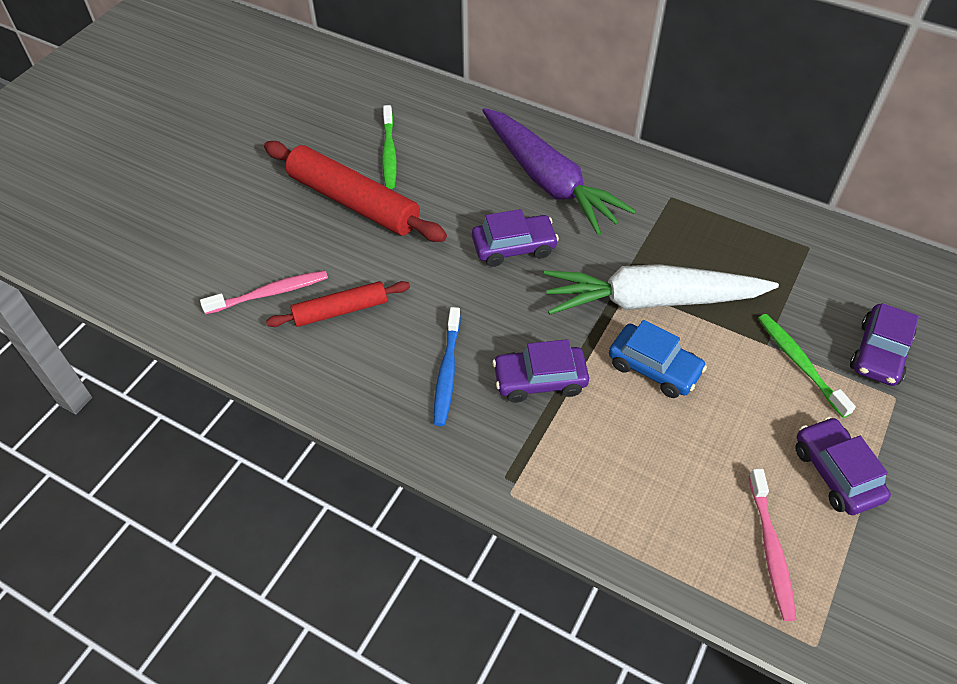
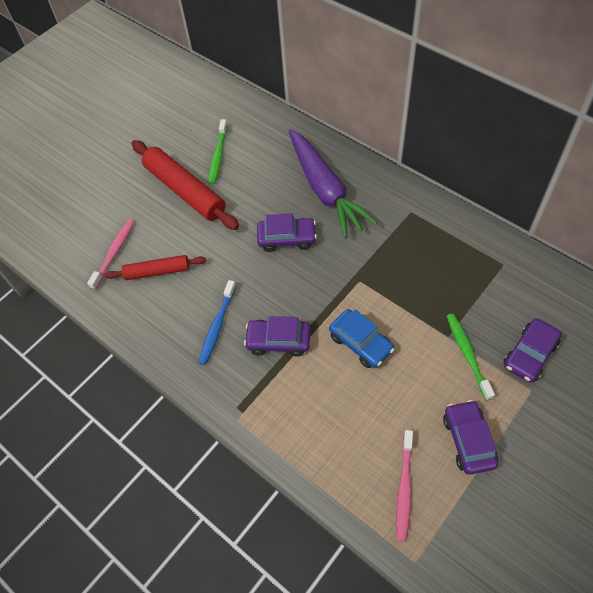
camera: 15 degrees right, 5 degrees up
pink toothbrush [200,270,328,314] -> pink toothbrush turned 60 degrees counterclockwise [87,219,134,290]
white carrot [544,264,779,315] -> none

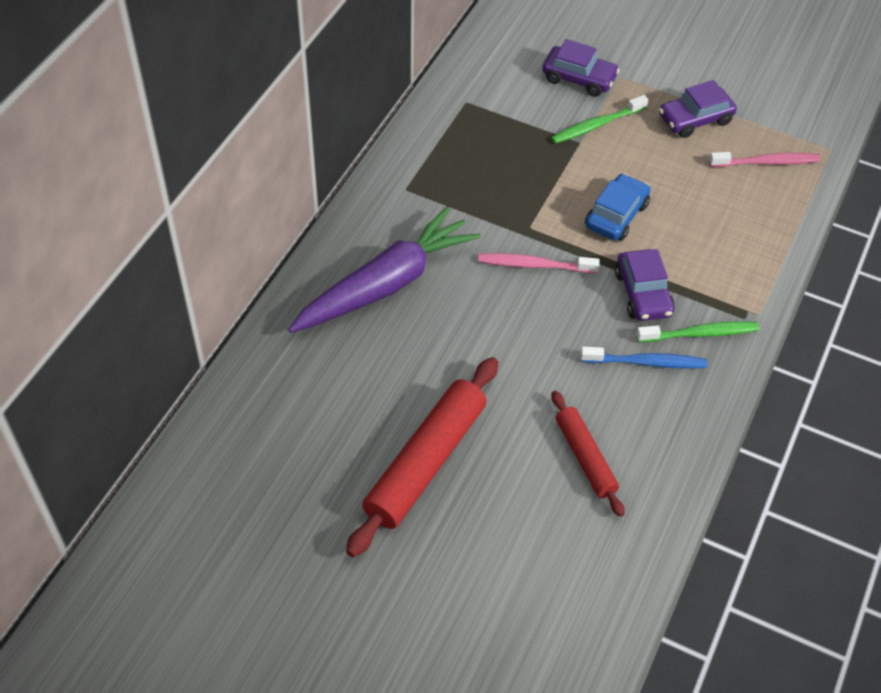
camera: 110 degrees left, 5 degrees down
pink toothbrush [87,219,134,290] -> pink toothbrush moved to [478,253,600,273]
green toothbrush [209,119,228,184] -> green toothbrush moved to [636,321,759,342]
purple car [257,213,317,252] -> none

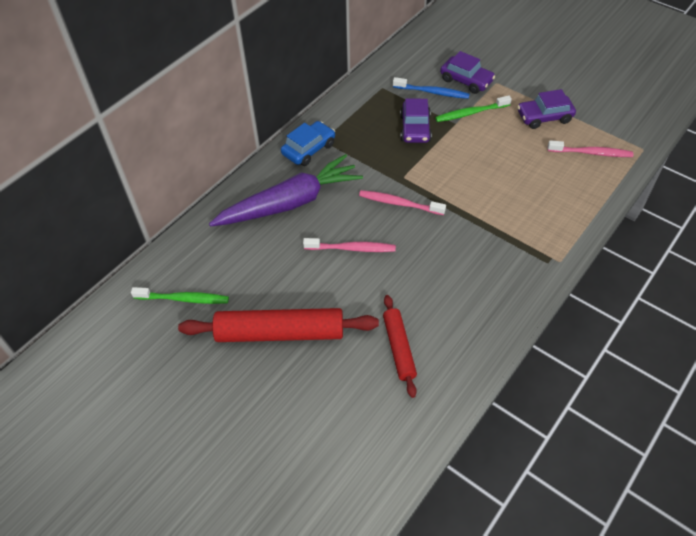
camera: 15 degrees right, 0 degrees up
red rolling pin [346,357,498,557] -> red rolling pin turned 45 degrees clockwise [178,308,379,342]
blue toothbrush [580,347,708,369] -> blue toothbrush moved to [393,77,470,99]
blue car [585,174,651,241] -> blue car moved to [281,121,335,166]
purple car [615,249,675,321] -> purple car moved to [400,99,432,143]
green toothbrush [636,321,759,342] -> green toothbrush moved to [131,287,229,304]
none -> pink toothbrush [303,238,396,252]

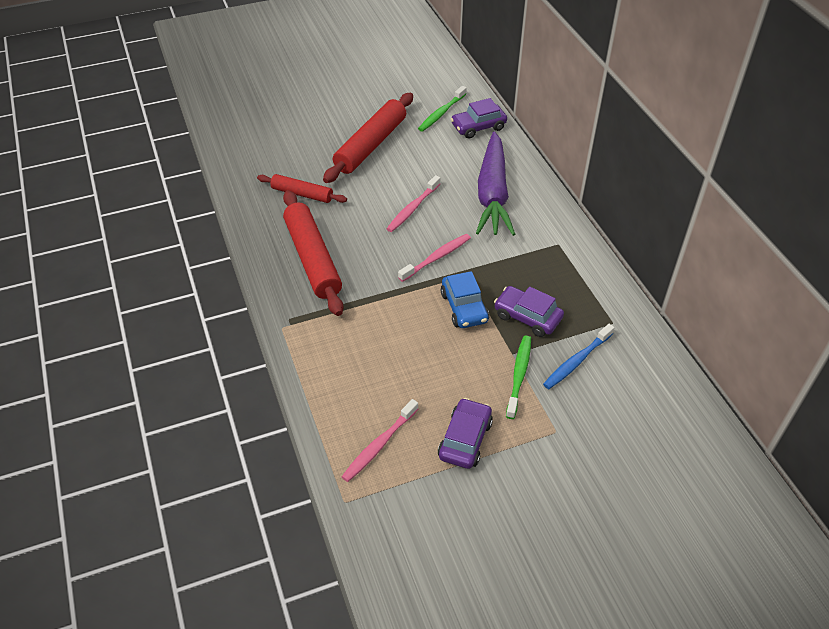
camera: 120 degrees right, 5 degrees down
blue car [281,121,335,166] -> blue car moved to [441,271,489,328]
purple car [440,51,495,94] -> purple car moved to [451,98,507,139]
none -> red rolling pin [283,190,343,316]

